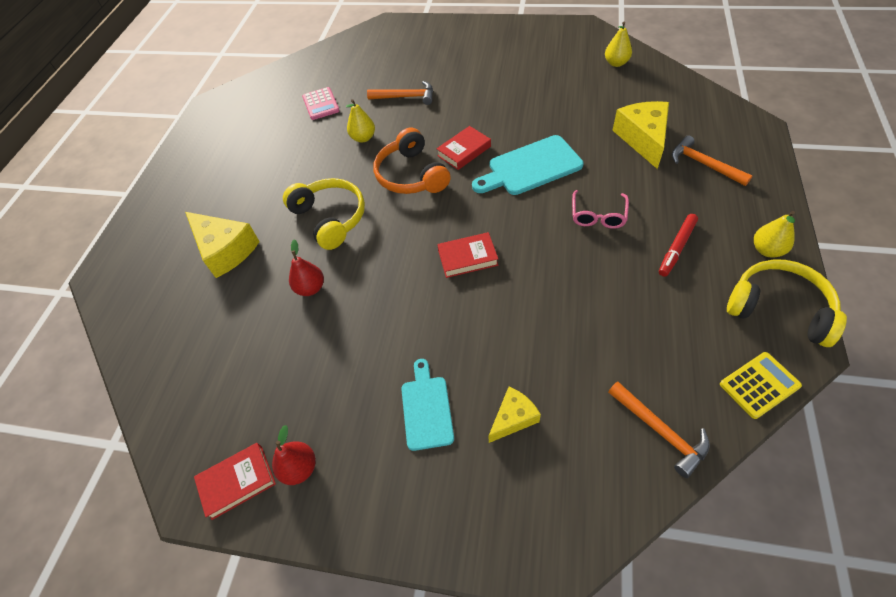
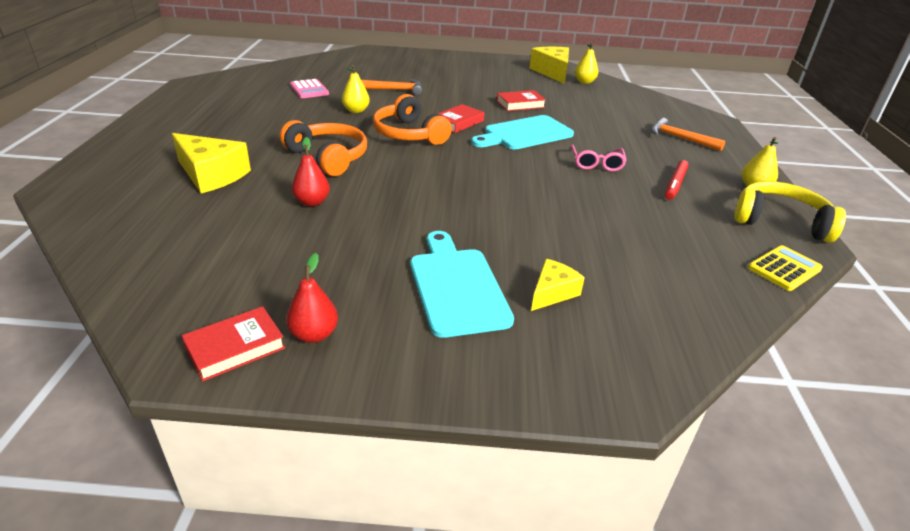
camera: 15 degrees left, 20 degrees down
yellow headphones [283,178,365,250] -> orange headphones [280,120,367,176]
turquoise cutting board [401,359,454,451] -> turquoise cutting board [410,231,514,338], size x1.55
red book [437,232,498,278] -> red book moved to [497,90,546,111]
orange hammer [608,382,710,478] -> none
yellow cheese [612,101,669,169] -> yellow cheese moved to [529,47,569,84]

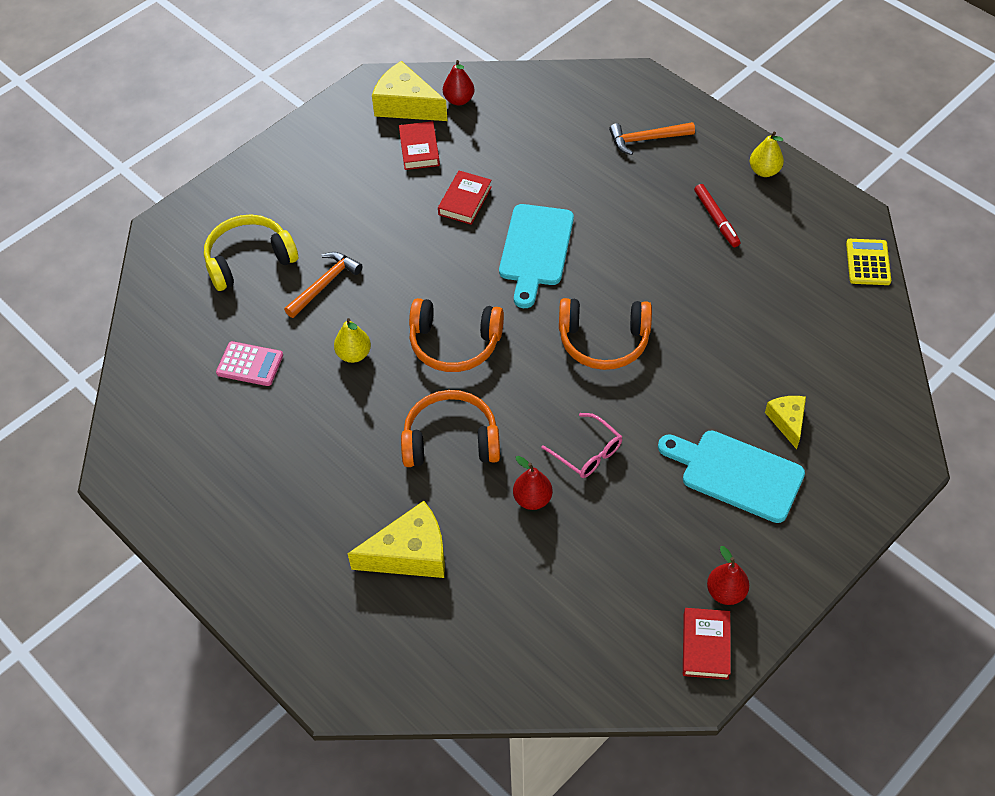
camera: 45 degrees left, 20 degrees up
red book [438,104,485,133] -> red book moved to [399,121,440,170]
pink glasses [571,144,627,171] -> pink glasses moved to [541,413,622,478]
yellow pear [575,42,598,84] -> red pear [443,60,474,105]
yellow headphones [734,181,846,243] -> yellow headphones moved to [204,214,298,291]
none -> orange headphones [559,298,652,370]

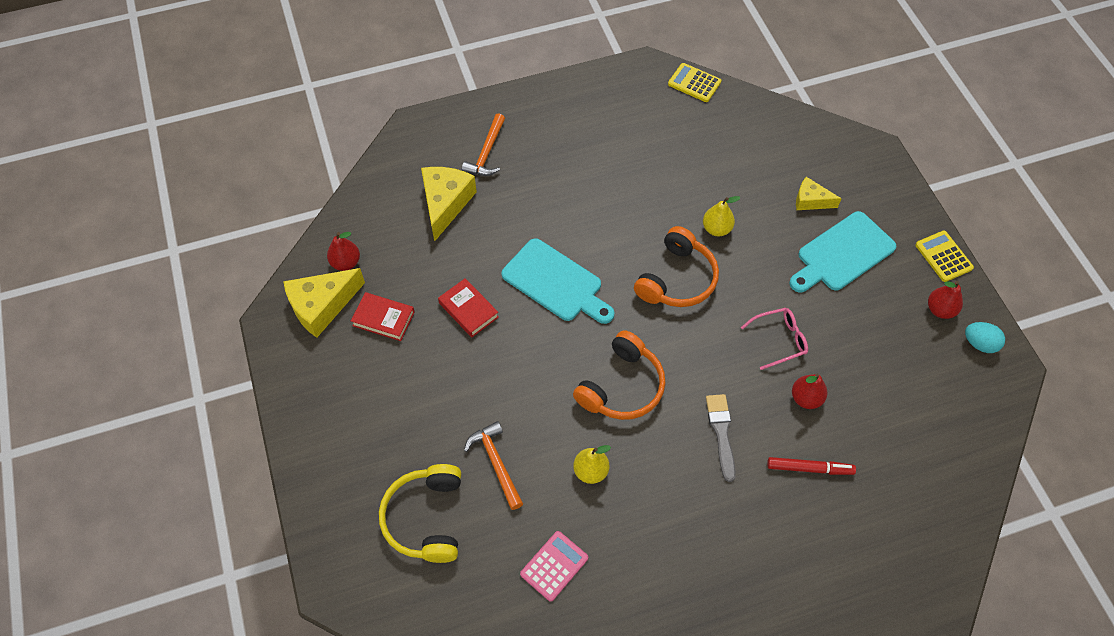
camera: 65 degrees left, 5 degrees up
yellow cheese [347,501,445,578] -> yellow cheese moved to [421,167,477,242]
orange headphones [401,390,500,467] -> grey brush [706,394,736,482]
red book [683,608,731,680] -> turquoise egg [965,322,1005,353]
red marker [694,184,740,247] -> red marker moved to [767,457,856,475]
yellow pear [750,131,784,177] -> yellow pear moved to [703,196,740,236]
none -> yellow calculator [915,231,974,282]

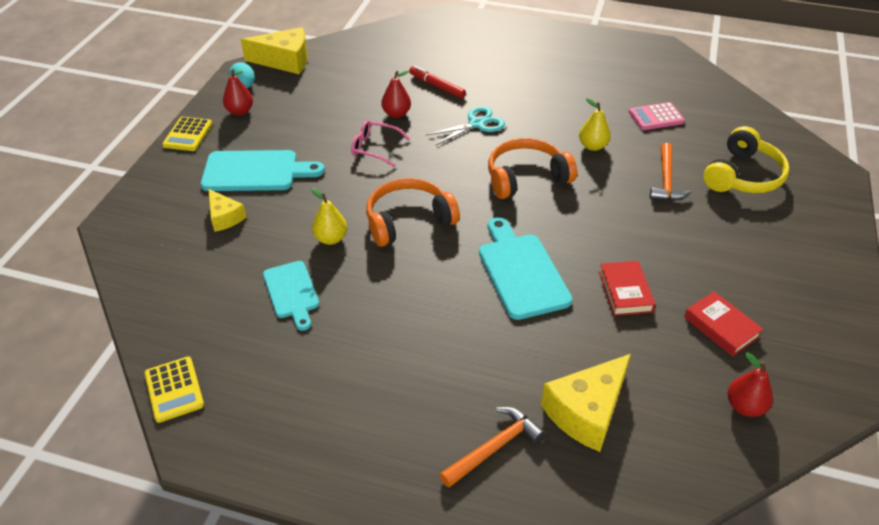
camera: 145 degrees left, 15 degrees down
yellow cheese [283,268,365,338] -> yellow cheese moved to [241,27,308,74]
grey brush [706,394,736,482] -> turquoise scissors [426,106,505,146]
none -> turquoise cutting board [263,261,319,331]

